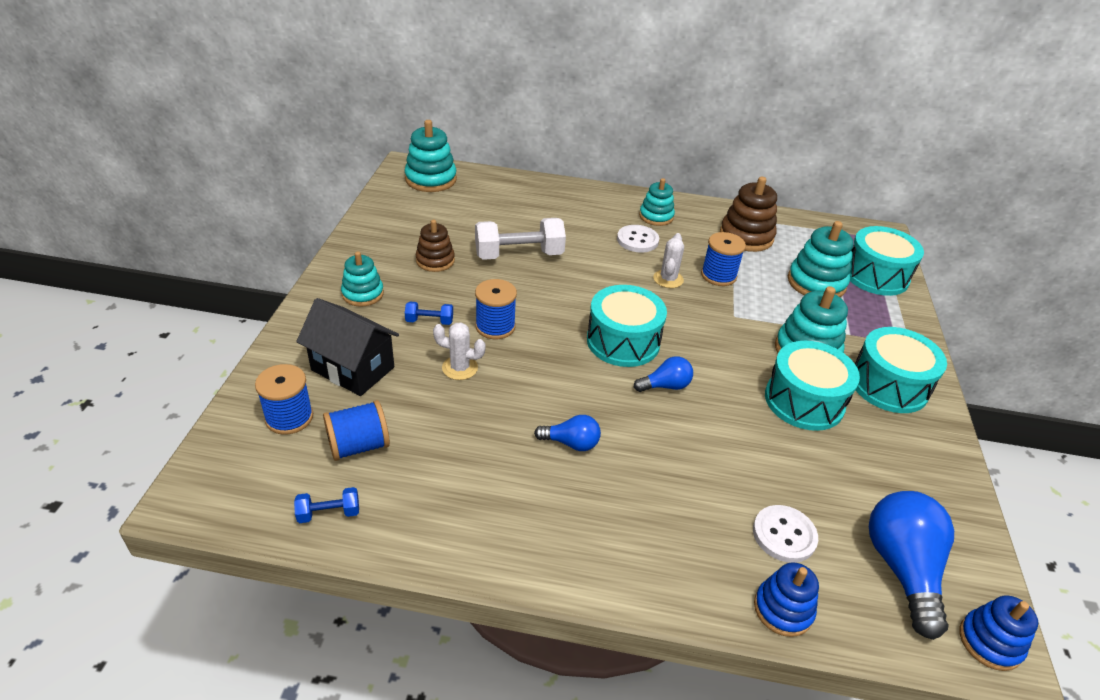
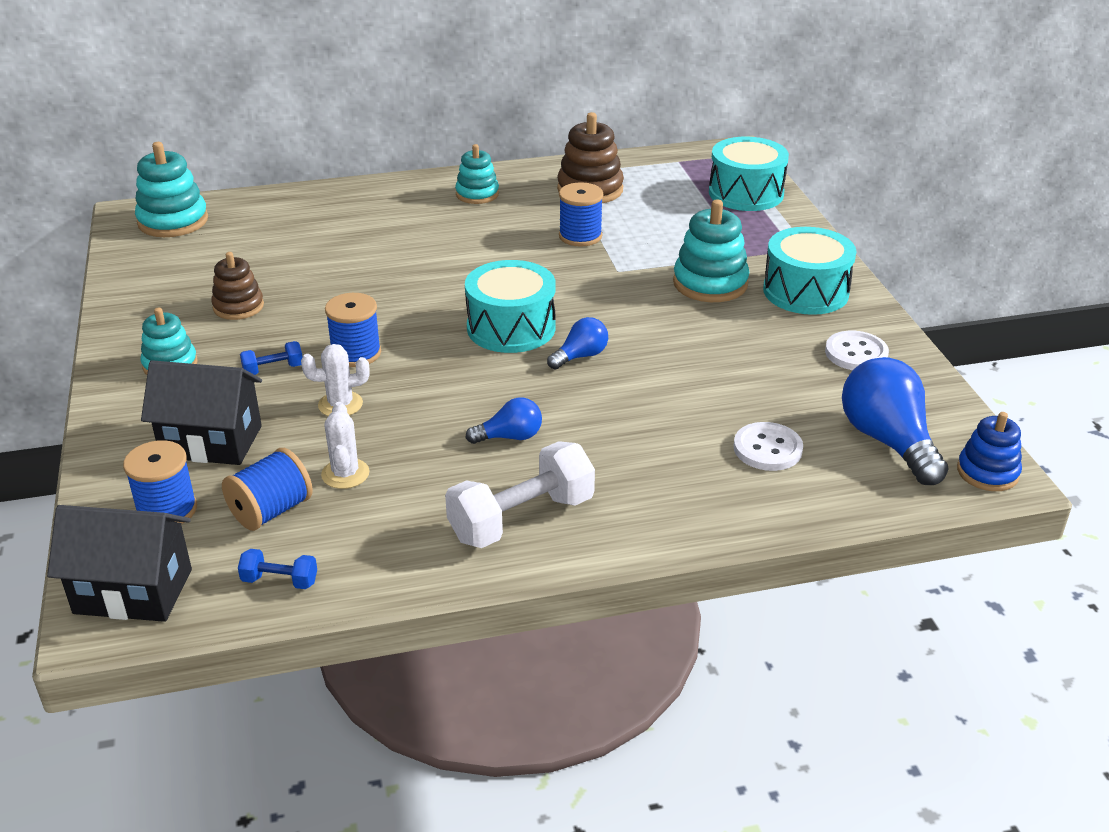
camera: 20 degrees left, 5 degrees down
blue dumbbell [294,487,359,523] -> blue dumbbell turned 45 degrees clockwise [238,549,317,589]
white dumbbell [475,218,566,260] -> white dumbbell moved to [445,441,595,548]
white button [617,225,659,253] -> white button moved to [825,331,889,370]
white cactus [653,233,684,288] -> white cactus moved to [321,402,370,489]
blue stacking toy [754,563,819,637] -> none
turquoise drum [765,341,860,431] -> none
turquoise stacking toy [788,221,853,297] -> none
none -> black house [47,505,192,622]

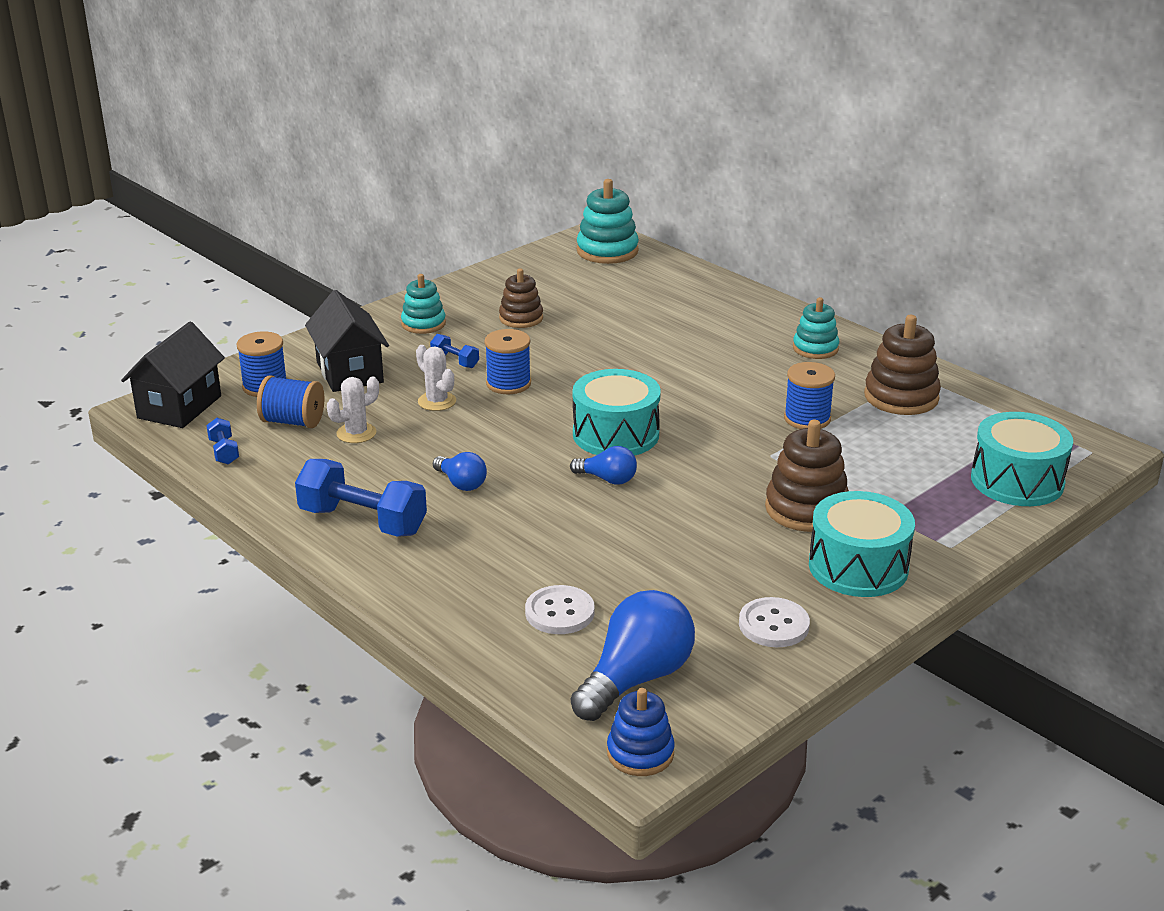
camera: 60 degrees right, 5 degrees down
black house [47,505,192,622] -> black house turned 45 degrees clockwise [121,322,225,428]
white dumbbell [445,441,595,548] -> blue dumbbell [295,459,427,537]
turquoise stacking toy [673,199,749,302] -> brown stacking toy [765,420,849,532]

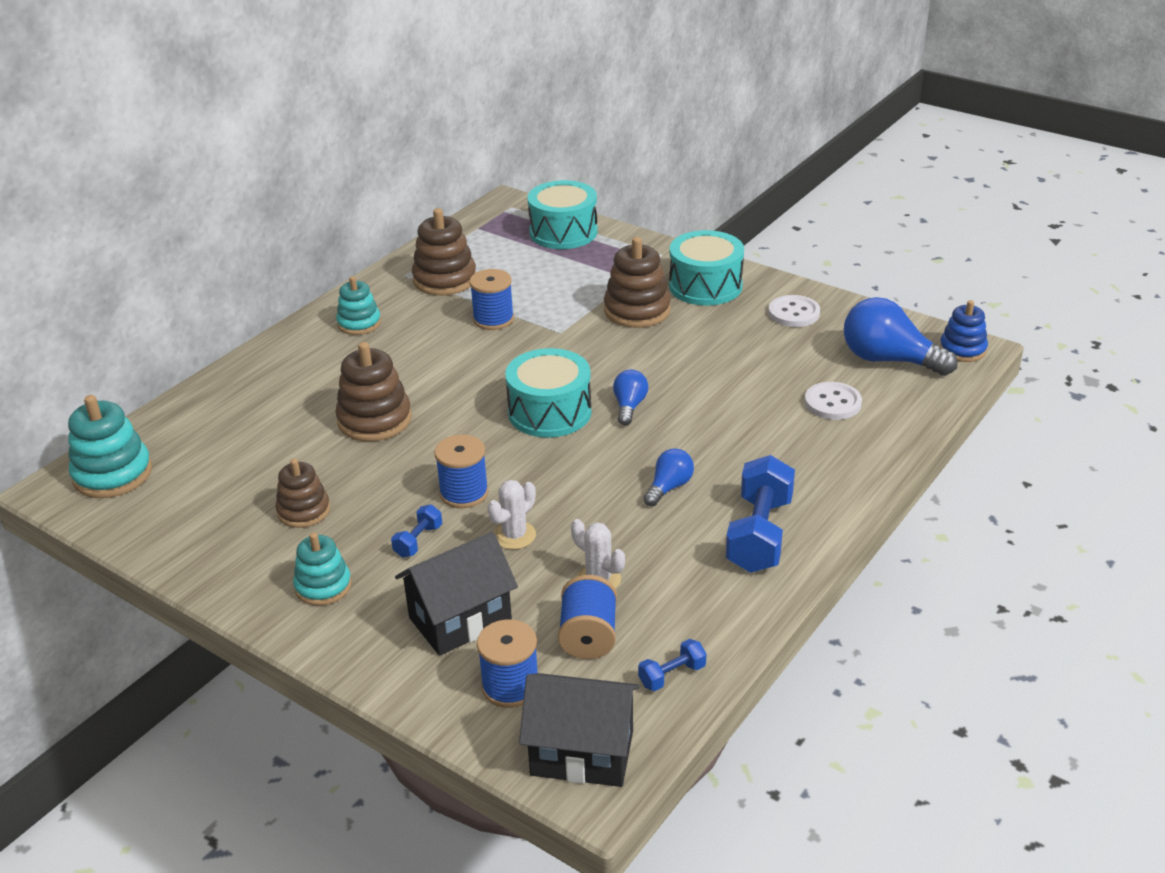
camera: 100 degrees left, 5 degrees up
none -> brown stacking toy [335,342,412,441]

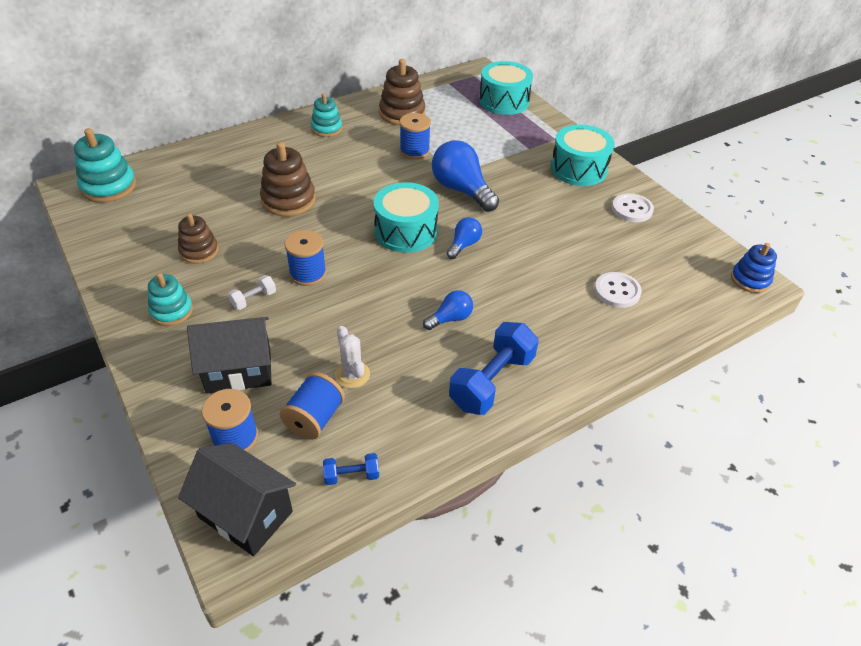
camera: 20 degrees right, 10 degrees up
blue dumbbell [391,504,442,557] -> white dumbbell [228,275,276,310]
white cactus [487,480,536,549] -> none
brown stacking toy [604,237,671,328] -> none
blue light bulb [844,297,958,376] -> blue light bulb moved to [432,140,499,212]

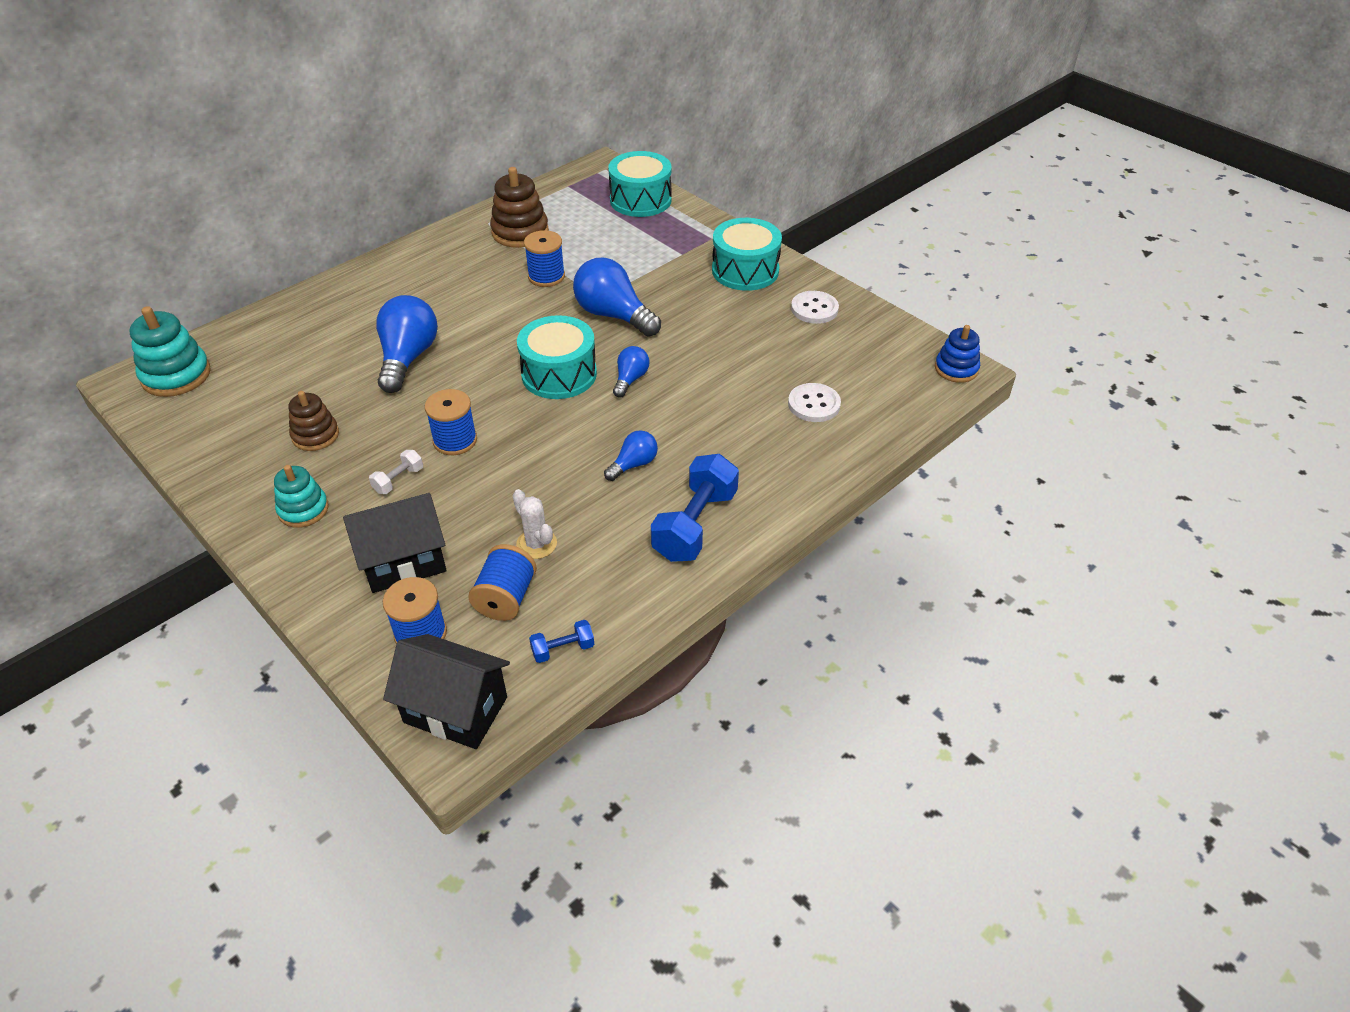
camera: 10 degrees left, 0 degrees up
brown stacking toy [260,142,315,217] -> blue light bulb [376,295,438,393]
turquoise stacking toy [311,93,342,137] -> none

